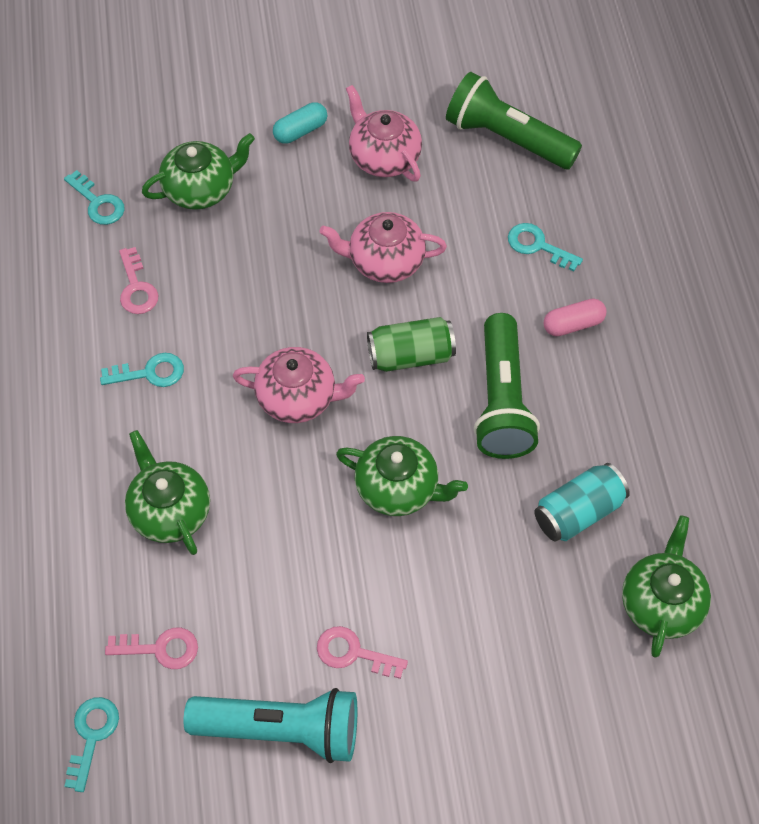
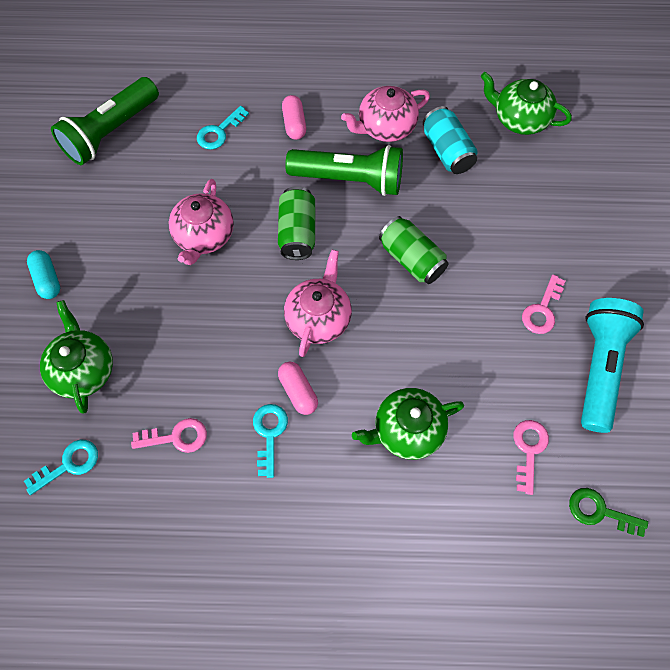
camera: 80 degrees left, 5 degrees up
turquoise key [64,697,119,792] -> green key [569,488,648,537]
green teapot [336,436,468,516] -> green can [379,216,449,284]
pink teapot [346,85,422,182] -> pink teapot moved to [341,86,430,142]
none -> pink capsule [278,361,318,415]

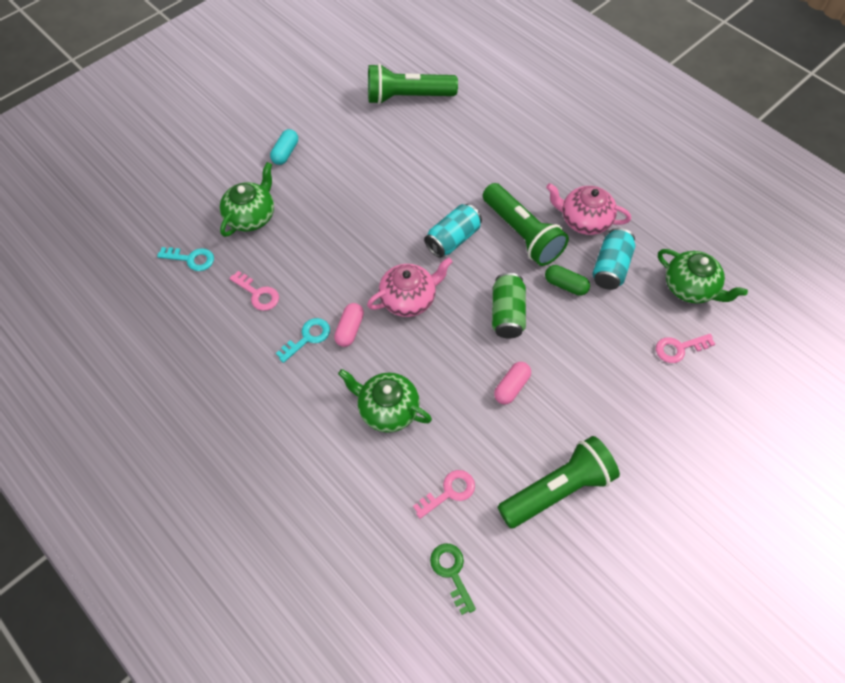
camera: 45 degrees right, 5 degrees down
pink teapot [169,179,234,265] -> none
turquoise key [197,106,249,150] -> none
green can [278,186,315,260] -> turquoise can [424,204,482,258]
pink capsule [282,95,306,140] -> pink capsule moved to [494,362,531,404]
green teapot [481,72,572,135] -> green teapot turned 150 degrees clockwise [658,249,748,303]
pink key [522,274,565,334] -> pink key moved to [656,334,715,363]
turquoise flashlight [581,298,644,433] -> green flashlight [498,436,620,529]
none -> green capsule [545,265,590,296]

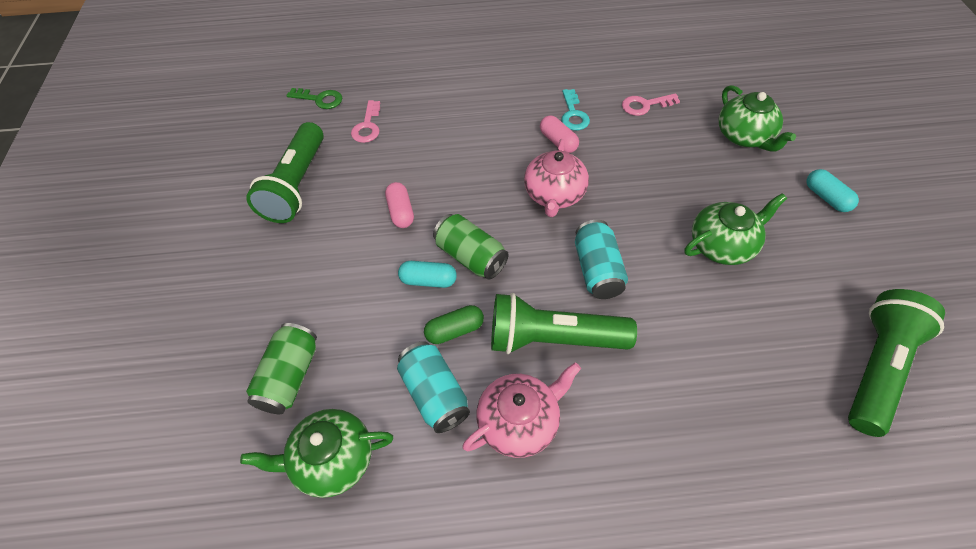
camera: 130 degrees right, 5 degrees down
turquoise key [157,247,214,271] -> none
green teapot [338,369,432,433] -> green teapot moved to [684,193,787,265]
pink key [656,334,715,363] -> green can [246,323,317,414]
none -> turquoise capsule [398,261,457,288]

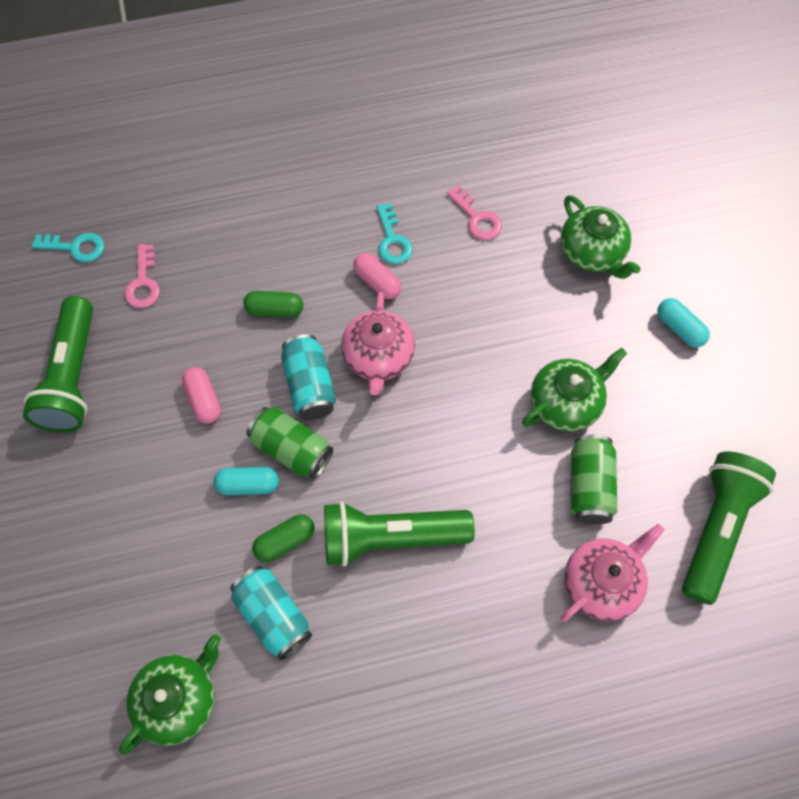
camera: 10 degrees left, 10 degrees up
green teapot [240,409,393,498] -> green teapot turned 150 degrees clockwise [119,634,221,755]
green can [246,323,317,414] -> green can moved to [571,435,617,525]
green key [286,88,342,109] -> turquoise key [32,233,104,262]
pink teapot [462,362,581,458] -> pink teapot moved to [561,524,664,622]
turquoise can [575,220,628,299] -> turquoise can moved to [281,334,336,420]
pink key [622,93,680,116] -> pink key turned 105 degrees counterclockwise [447,185,502,240]
none -> green capsule [243,291,303,318]

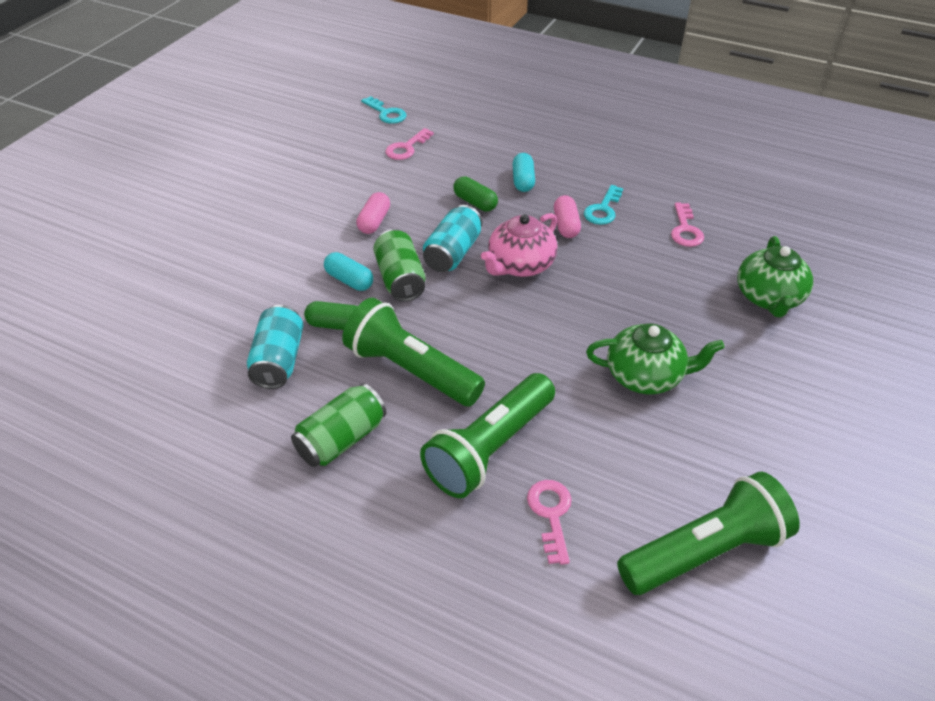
camera: 40 degrees right, 20 degrees down
green flashlight [23,296,93,433] -> green flashlight moved to [420,373,555,498]
green teapot [119,634,221,755] -> none
pink teapot [561,524,664,622] -> pink key [527,480,572,565]
green can [571,435,617,525] -> green can moved to [291,383,387,467]
turquoise capsule [658,298,710,347] -> turquoise capsule moved to [512,153,535,192]

